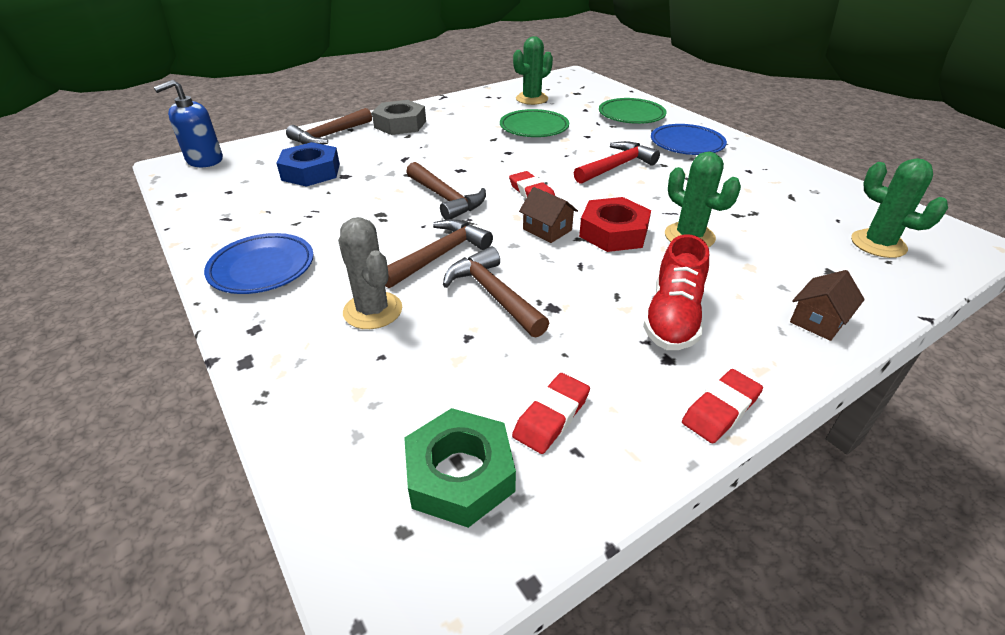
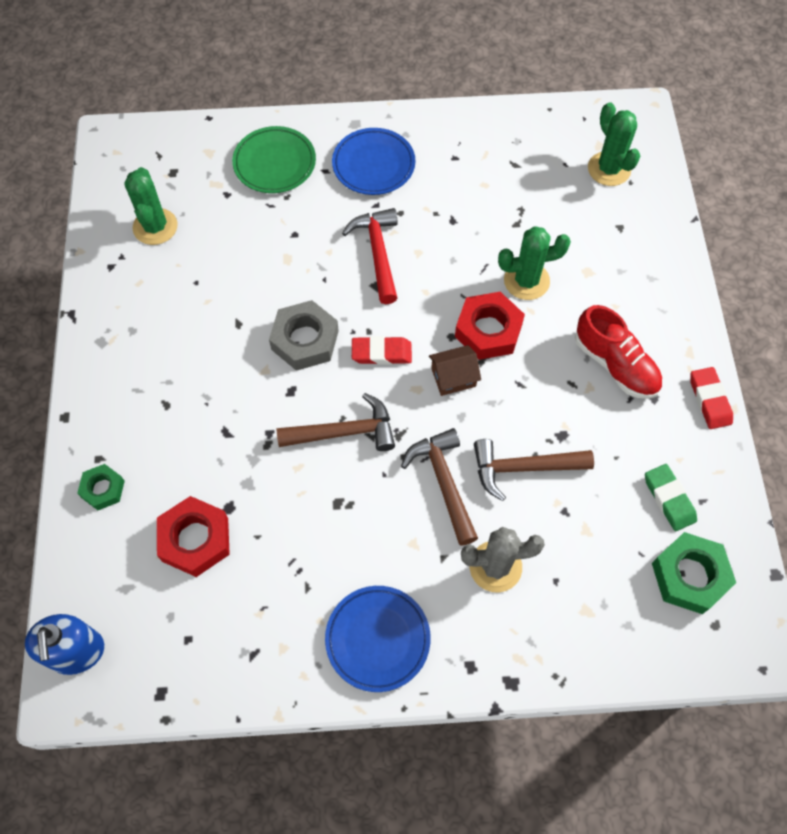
camera: 60 degrees left, 25 degrees up
blue nut [276,142,340,187] -> red nut [157,496,230,577]
brown hammer [286,108,372,145] -> green nut [77,464,125,510]
grey nut [372,100,426,135] -> grey nut moved to [269,300,339,371]
green plate [500,109,569,137] -> none
red eraser [512,373,590,454] -> green eraser [645,464,697,531]
brown house [790,270,865,341] -> none
green cactus [851,158,948,258] -> green cactus turned 75 degrees clockwise [588,102,640,186]

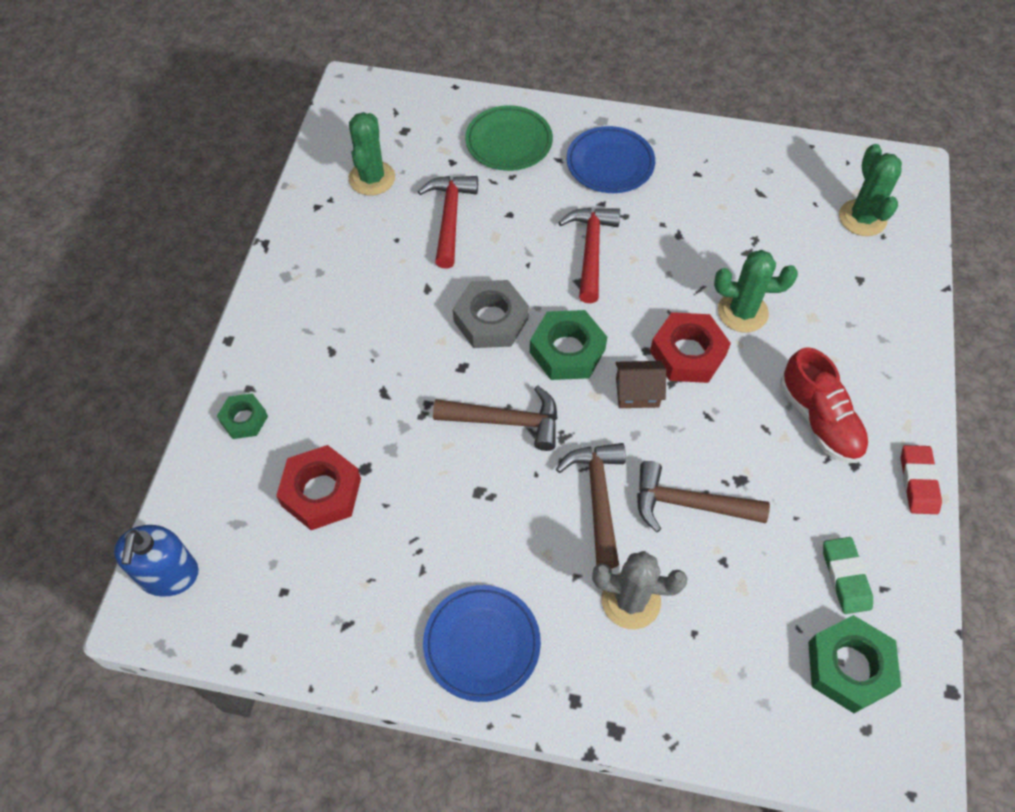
camera: 15 degrees right, 5 degrees down
red eraser [352,336,412,365] -> green nut [530,310,607,380]
none -> red hammer [418,176,478,268]

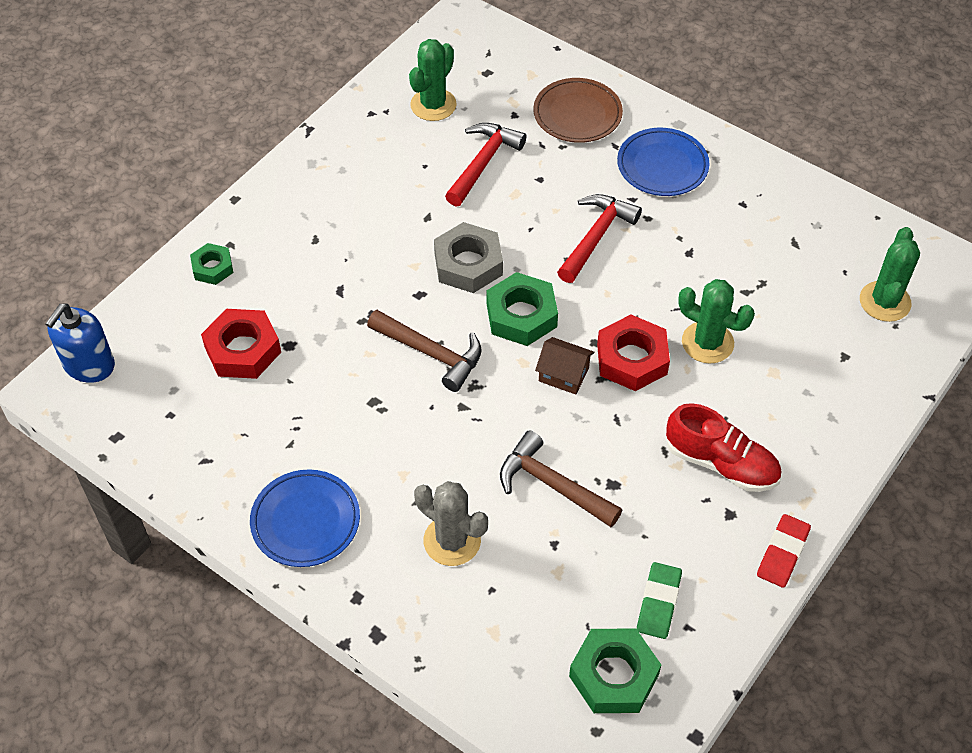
camera: 25 degrees right, 5 degrees down
green plate [465,105,553,171] -> brown plate [533,78,623,143]
brown hammer [556,443,626,569] -> none
red shoe [780,347,869,463] -> red shoe turned 60 degrees counterclockwise [666,403,781,492]

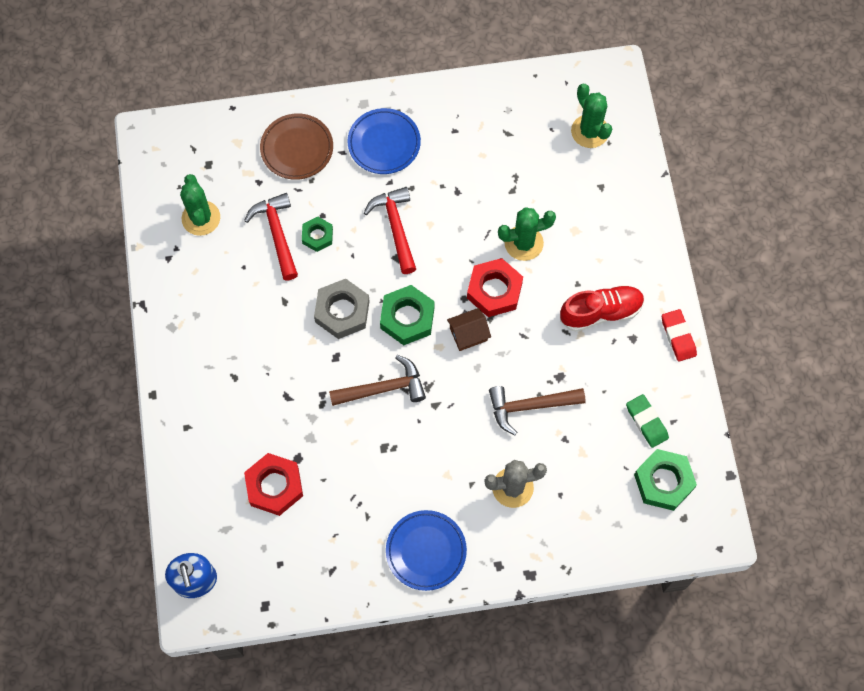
camera: 45 degrees left, 15 degrees up
green nut [190,243,233,285] -> green nut moved to [302,217,333,252]

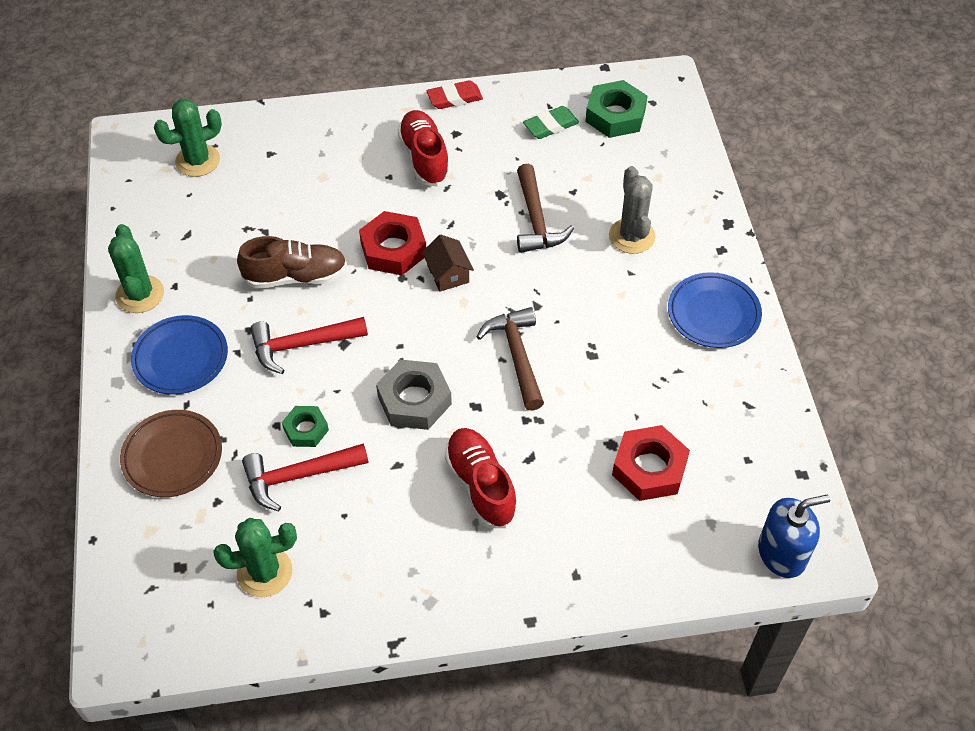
camera: 90 degrees left, 15 degrees down
green nut [380,285,435,345] -> none
green cactus [498,207,556,261] -> green cactus moved to [108,224,164,313]
none -> brown shoe [237,236,347,289]
none -> red shoe [445,428,518,528]

